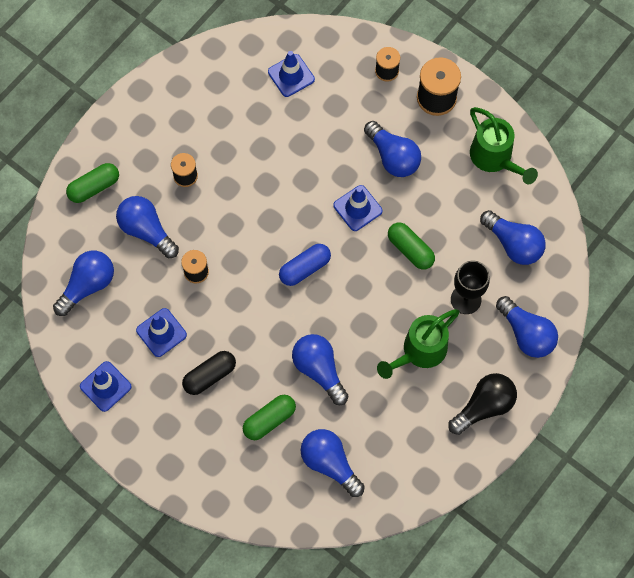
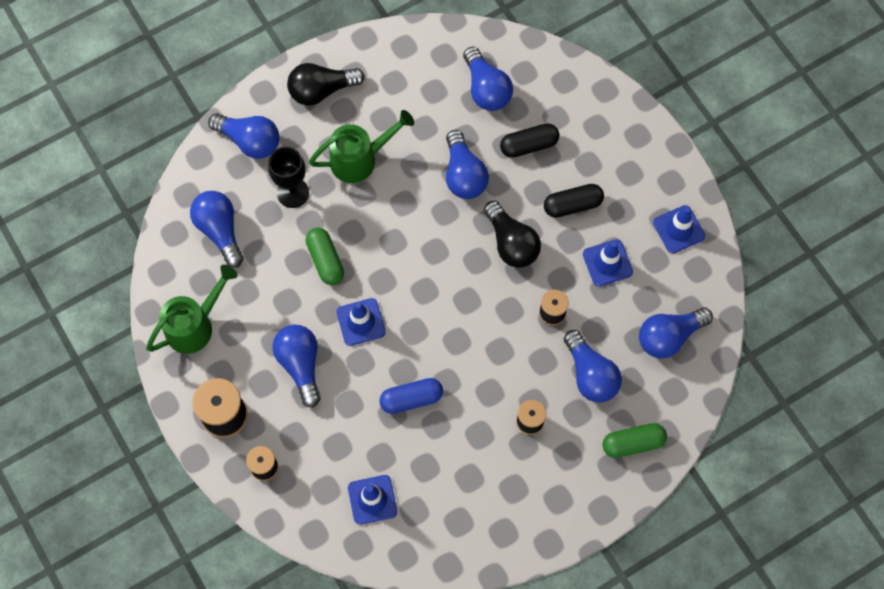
camera: 160 degrees left, 0 degrees up
green capsule [243,395,296,440] -> black capsule [500,123,559,158]
blue capsule [279,244,331,286] -> blue capsule moved to [379,378,443,414]
green watering can [470,107,538,184] -> green watering can turned 60 degrees clockwise [146,265,238,354]
blue light bulb [496,296,558,358] -> blue light bulb turned 135 degrees clockwise [208,113,280,159]
none -> black light bulb [484,201,541,268]

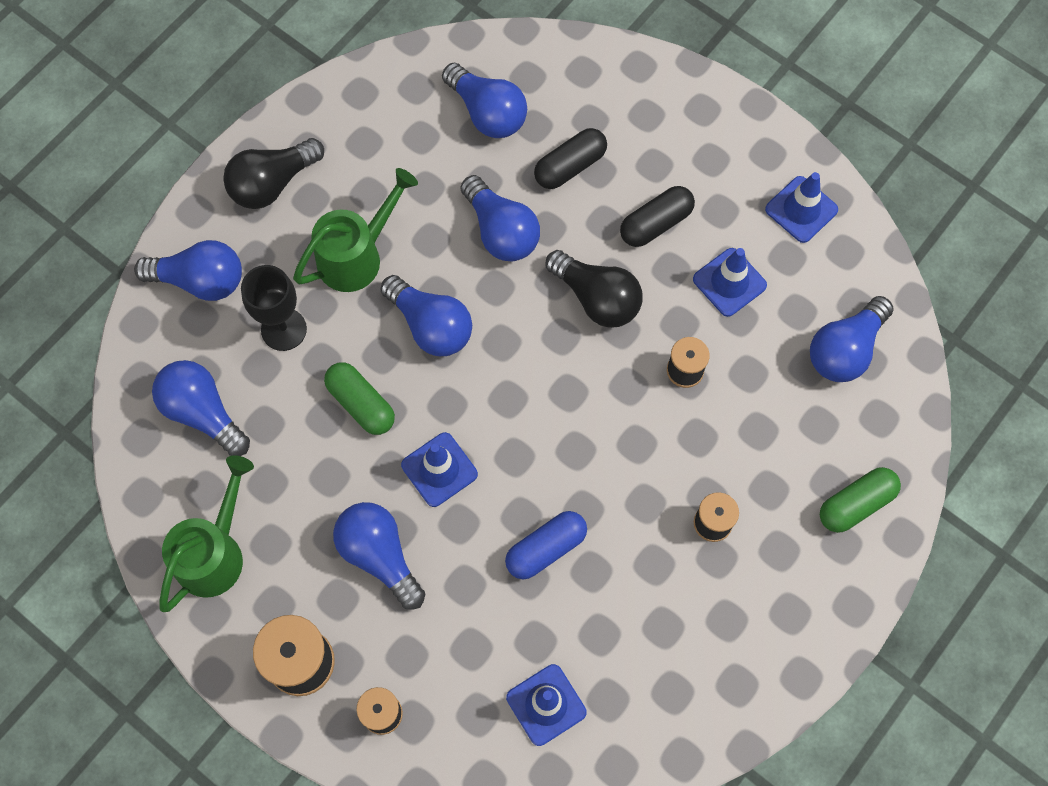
camera: 20 degrees left, 0 degrees up
blue light bulb [564,330,622,402] -> blue light bulb moved to [380,275,472,356]

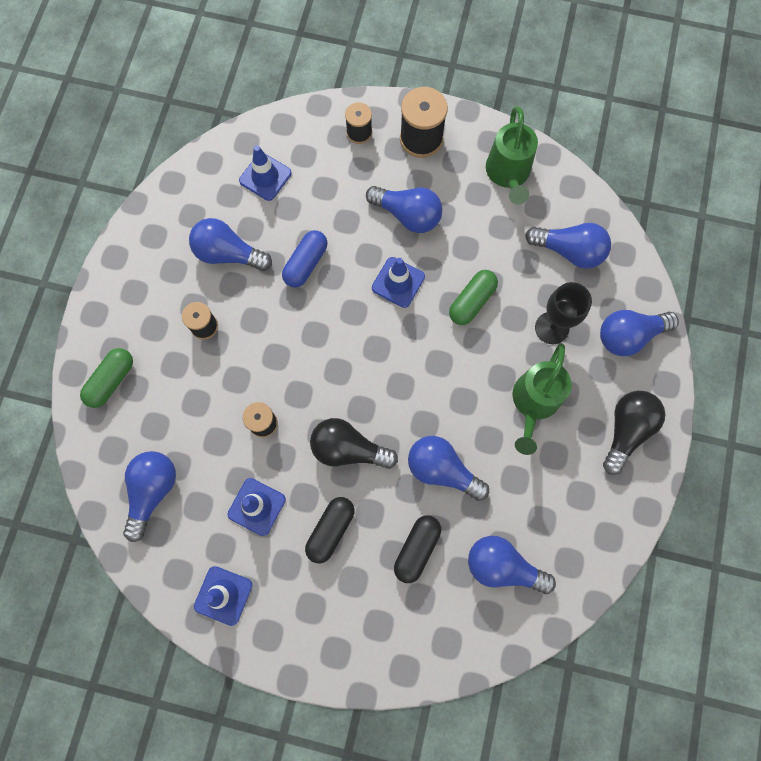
camera: 155 degrees right, 5 degrees up
green capsule [324,362,395,435] -> green capsule turned 75 degrees counterclockwise [449,270,498,325]
blue light bulb [380,275,472,356] -> blue light bulb moved to [189,218,272,271]

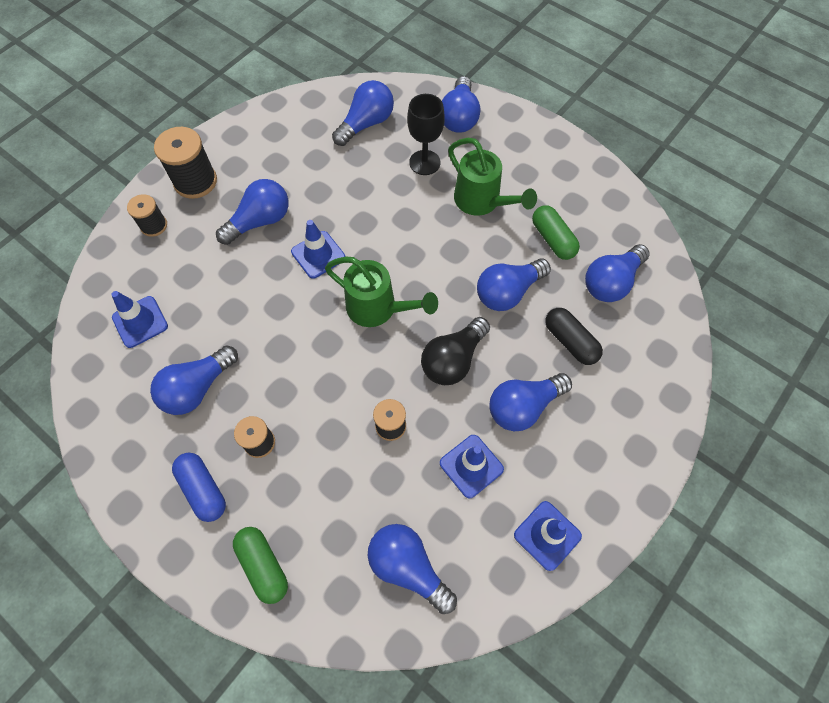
camera: 65 degrees left, 10 degrees down
blue capsule [282,230,327,287] -> blue capsule moved to [172,453,226,522]
black capsule [305,497,355,563] -> blue light bulb [489,373,572,431]
green capsule [449,270,498,325] -> green capsule moved to [532,205,580,260]
green watering can [486,106,538,205] -> green watering can moved to [325,257,438,327]
black light bulb [603,391,665,475] -> none

